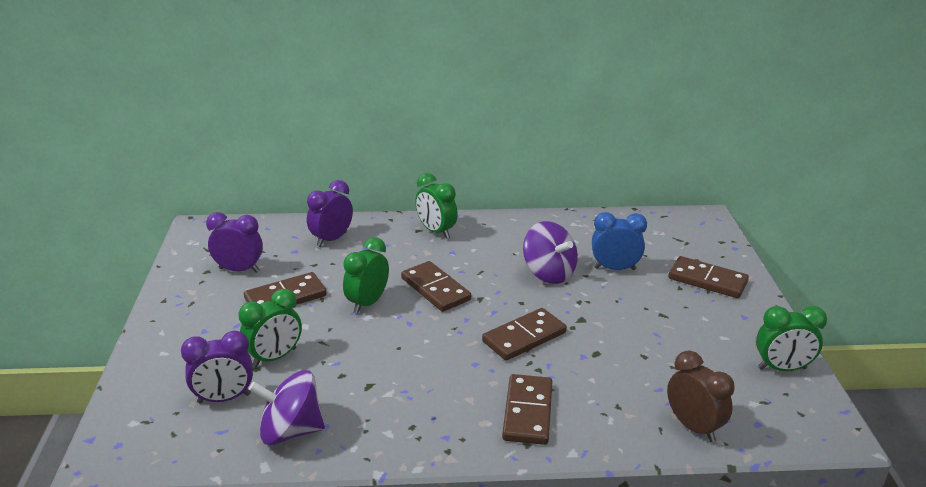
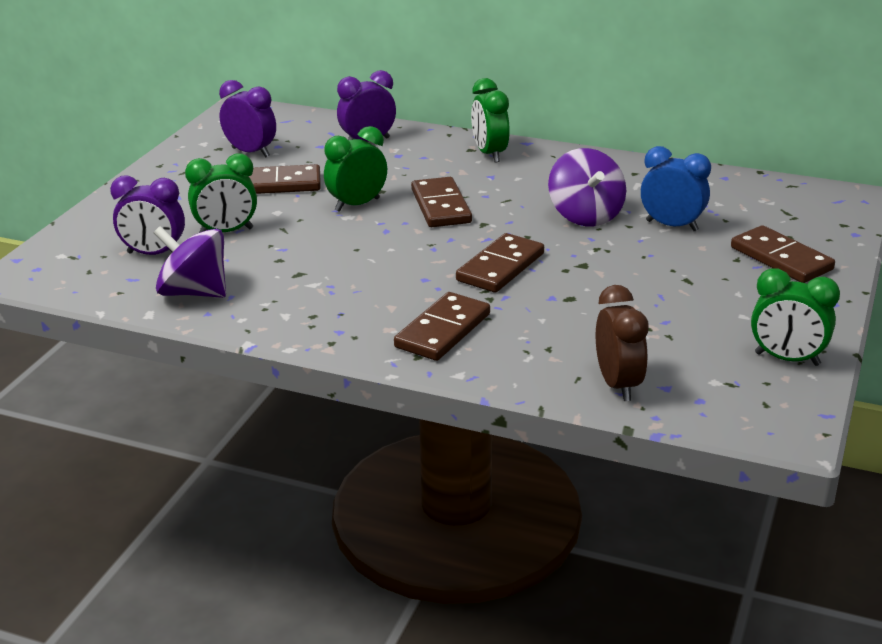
camera: 25 degrees right, 0 degrees up
brown domino [482,308,567,361] -> brown domino turned 45 degrees counterclockwise [456,233,544,293]

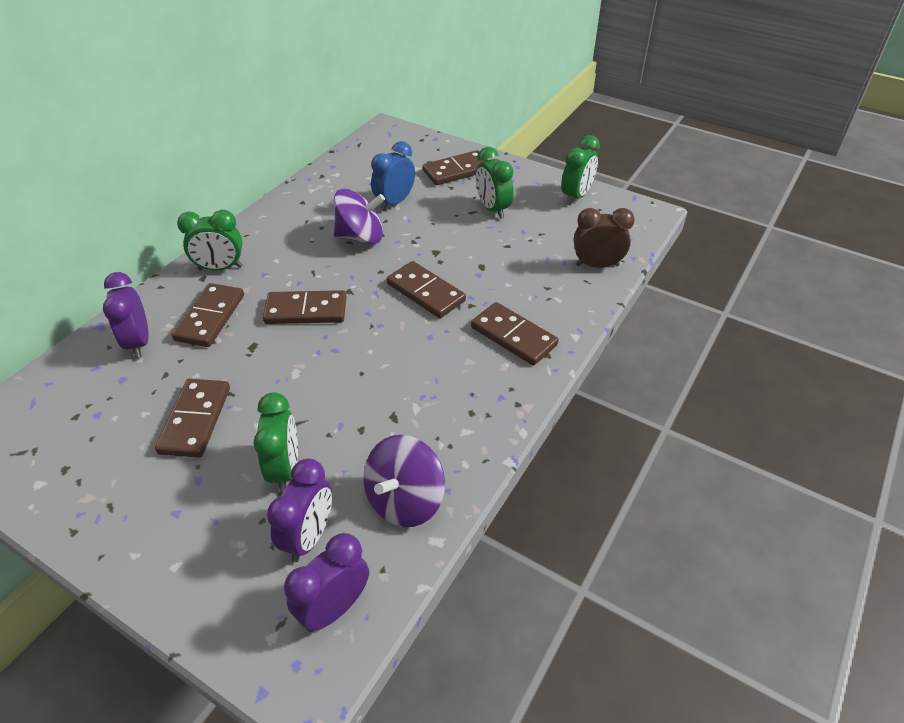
camera: 80 degrees left, 15 degrees up
purple clock [219,80,276,157] -> purple clock moved to [284,533,369,632]
green clock [324,126,387,212] -> green clock moved to [476,147,514,219]
none -> brown domino [171,283,244,347]

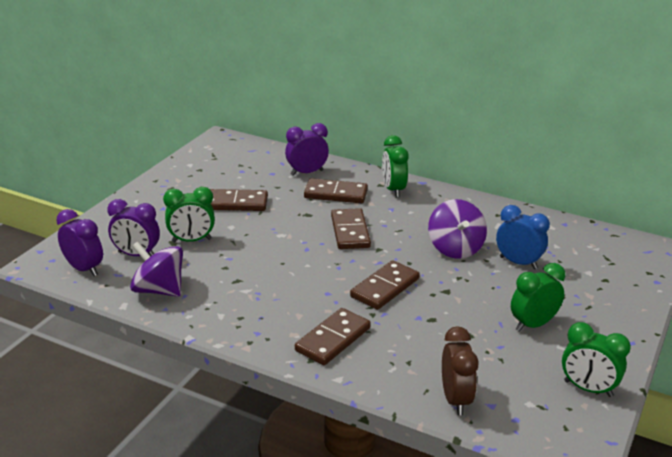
camera: 85 degrees right, 15 degrees down
brown domino [423,150,488,185] -> none

